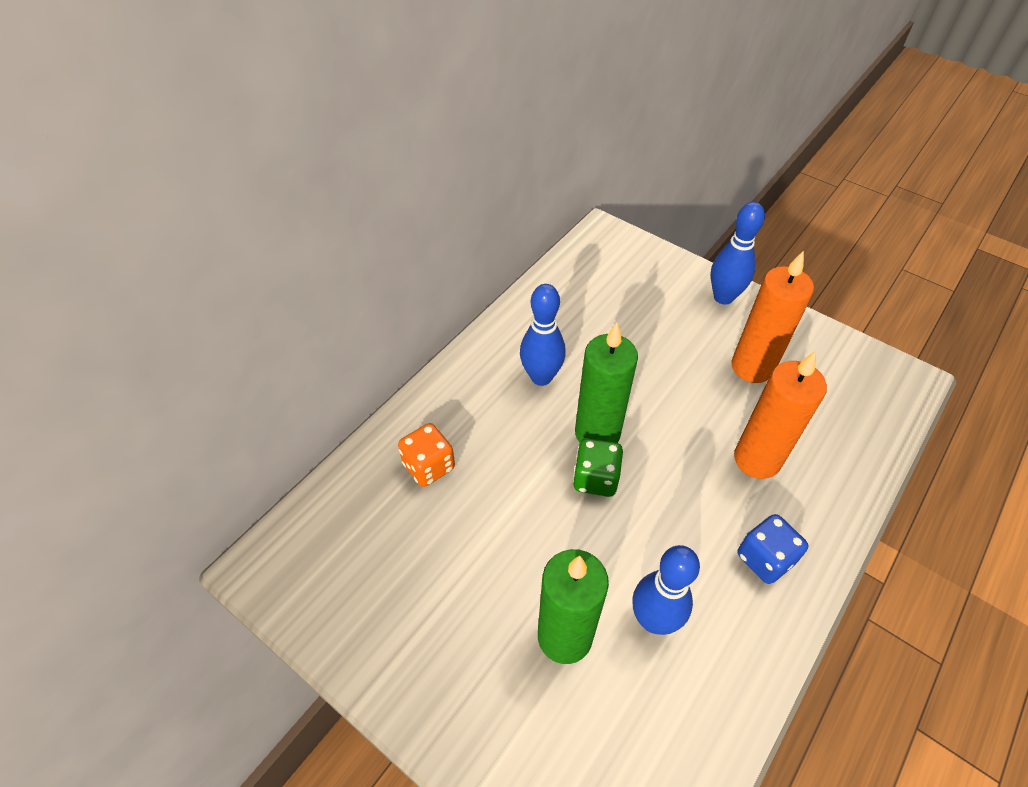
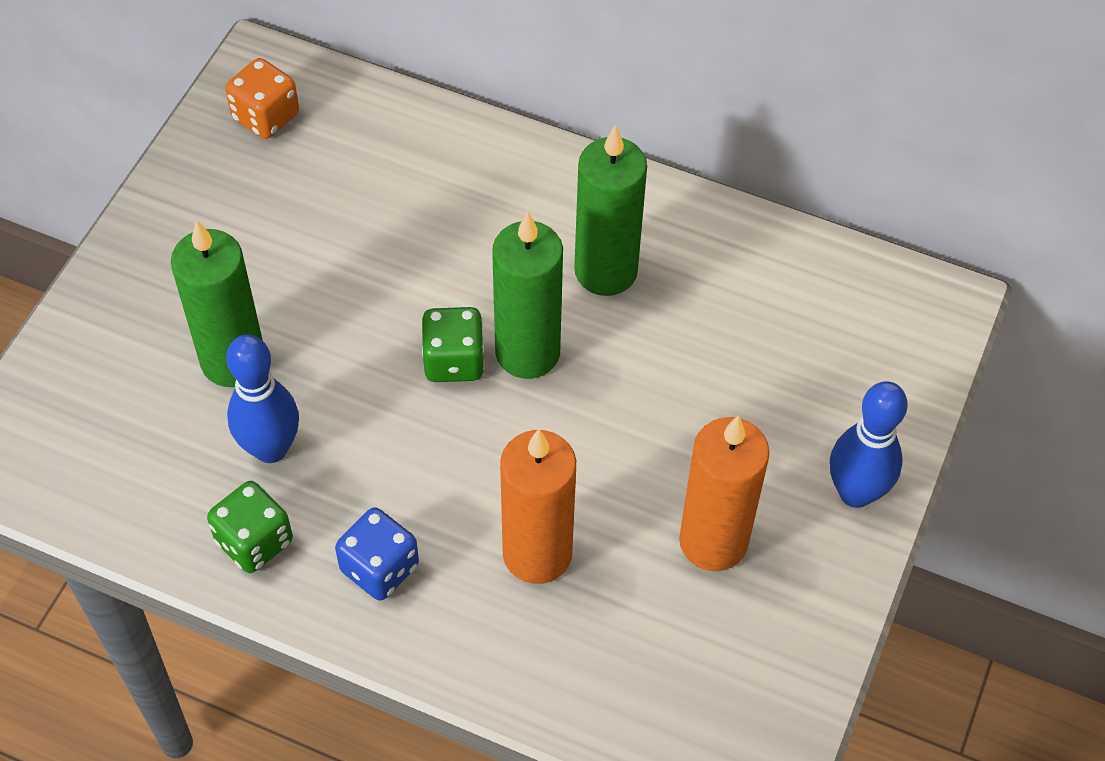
camera: 75 degrees right, 5 degrees up
orange dice [398,423,455,487] -> orange dice moved to [225,58,299,139]
blue bowling pin [520,284,566,386] -> green candle [574,125,647,296]
none -> green dice [207,481,293,573]

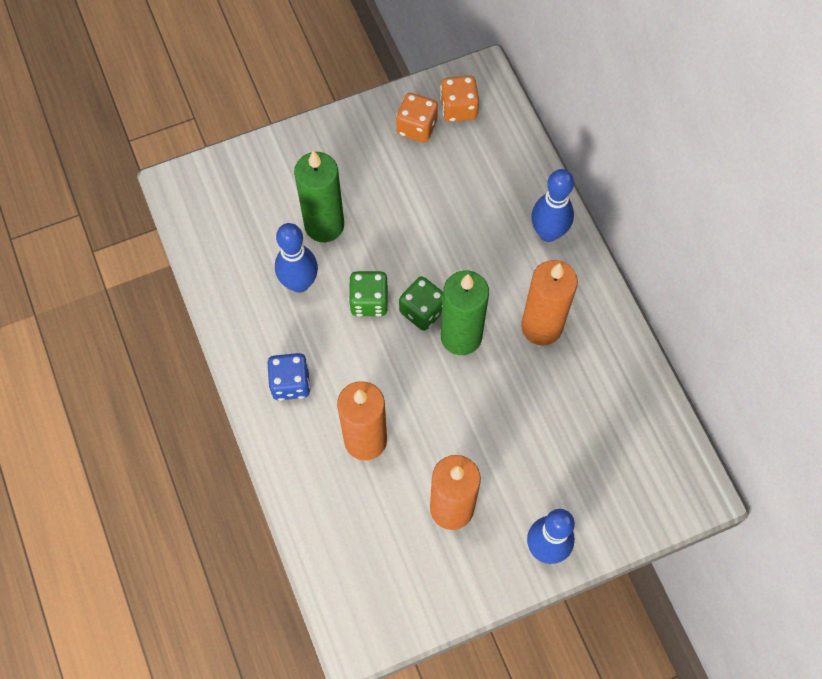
camera: 45 degrees right, 10 degrees up
green dice [207,481,293,573] -> green dice moved to [349,271,388,316]
green candle [574,125,647,296] -> orange candle [521,260,578,345]
none -> orange dice [396,93,438,143]
none -> blue bowling pin [531,169,574,242]

